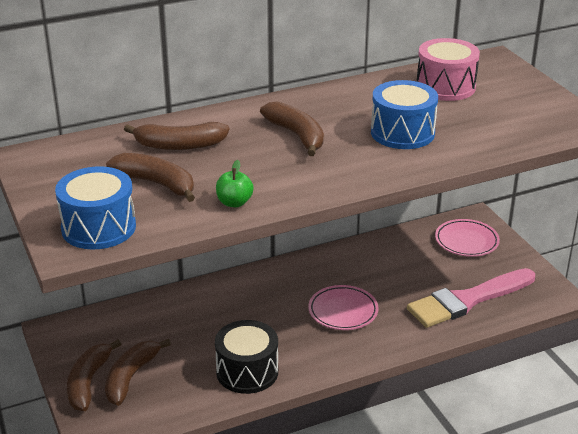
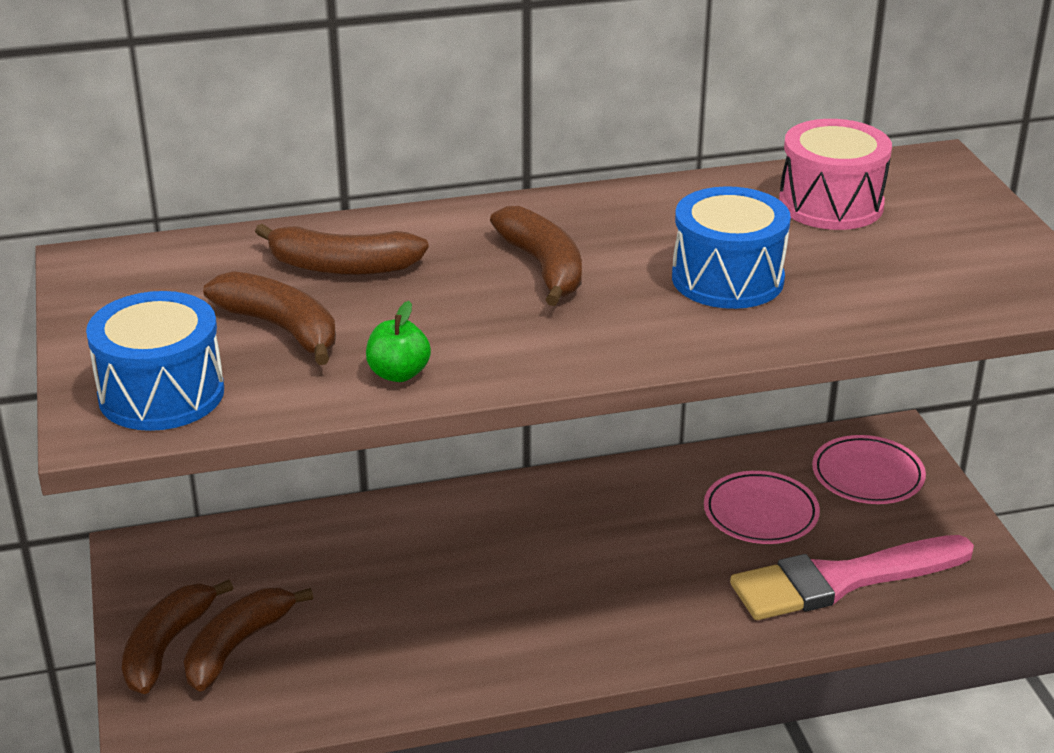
camera: 10 degrees right, 0 degrees up
black drum [215,320,278,394] -> none
pink plate [308,285,379,330] -> pink plate moved to [704,471,820,544]

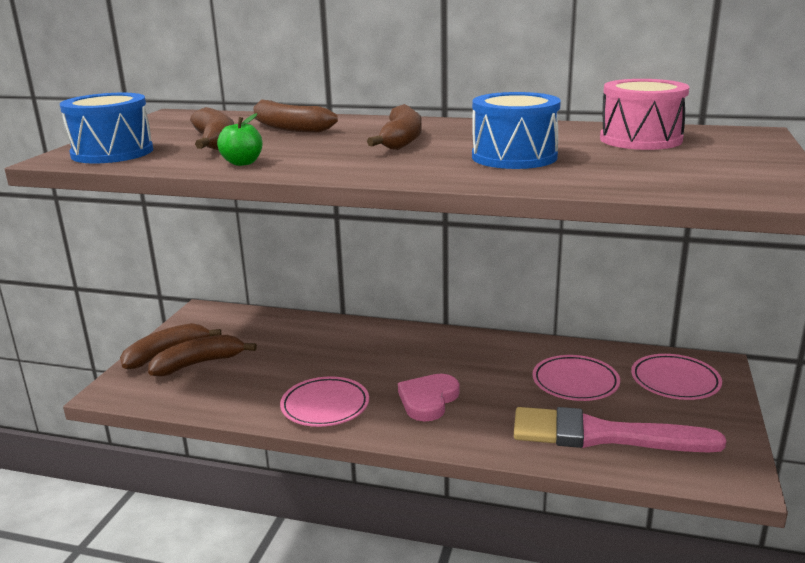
camera: 30 degrees right, 10 degrees down
none -> pink plate [280,376,369,427]
none -> pink heart [398,374,459,421]

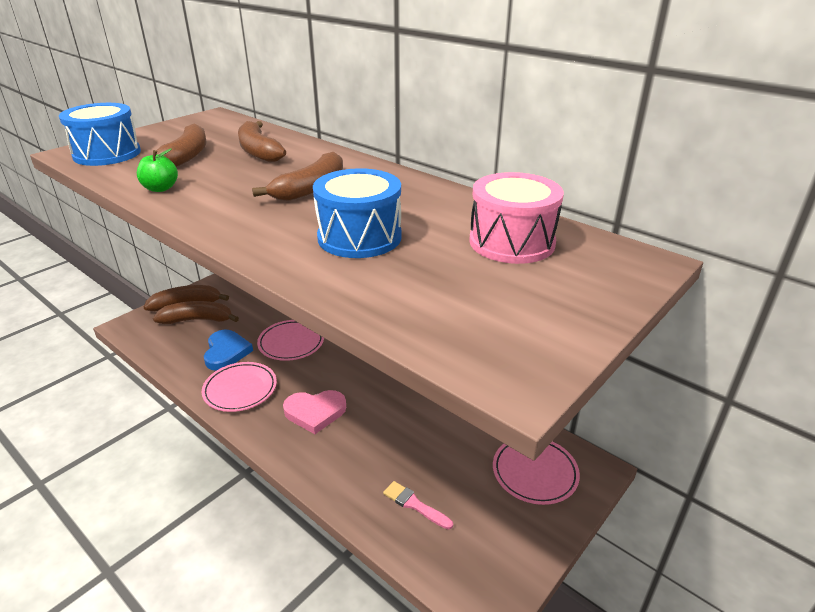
camera: 25 degrees right, 10 degrees up
pink heart [398,374,459,421] -> pink heart turned 150 degrees counterclockwise [283,390,346,434]
pink brush [514,407,726,452] -> pink brush [383,481,453,529], size x0.41
pink plate [533,355,620,401] -> pink plate moved to [257,320,324,361]
none -> blue heart [204,330,253,370]

